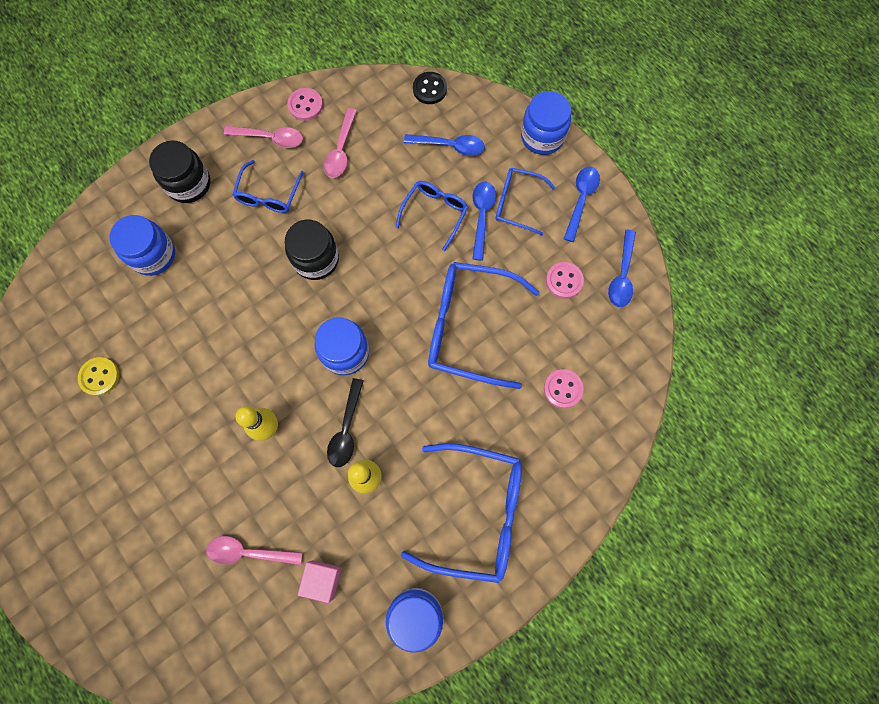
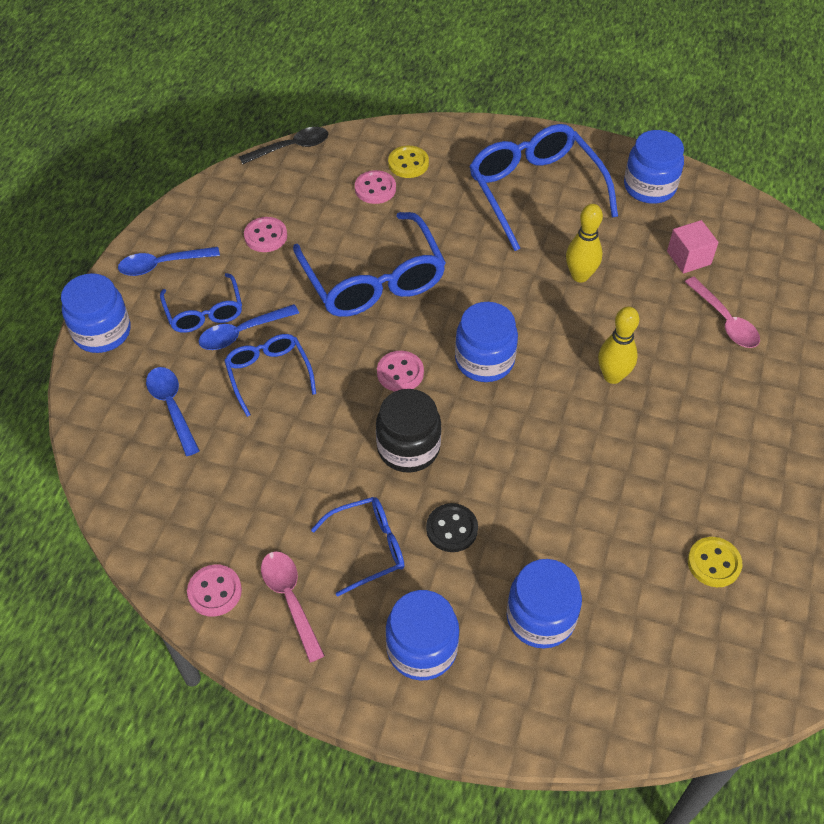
camera: 125 degrees left, 20 degrees down
black jar [149,140,210,203] -> blue jar [385,590,459,681]
pink spoon [324,108,357,178] -> none
black spoon [327,378,364,467] -> black spoon moved to [239,127,329,164]
blue glasses [396,181,468,251] -> blue glasses turned 75 degrees clockwise [224,334,316,417]
black button [413,72,447,104] -> black button moved to [426,503,478,552]
blue spoon [608,230,636,307] -> none
none -> pink button [377,351,424,392]
none -> yellow button [388,146,429,178]

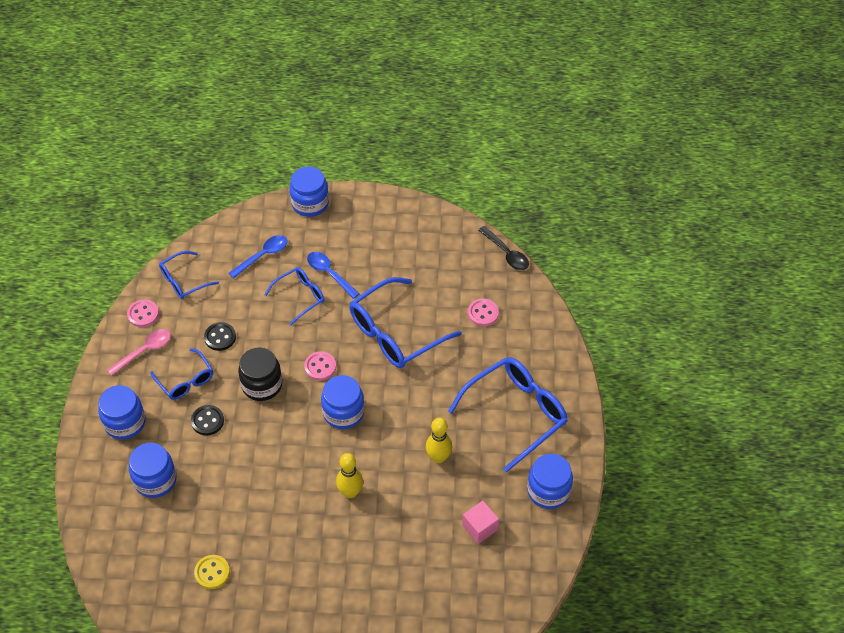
camera: 75 degrees right, 0 degrees up
blue spoon [118,247,220,276] -> none
blue glasses [160,273,242,333] -> blue glasses moved to [159,251,219,299]
pink button [244,217,287,252] -> none
yellow button [388,146,429,178] -> none
pink spoon [685,277,760,348] -> none
none -> black button [204,322,236,351]

